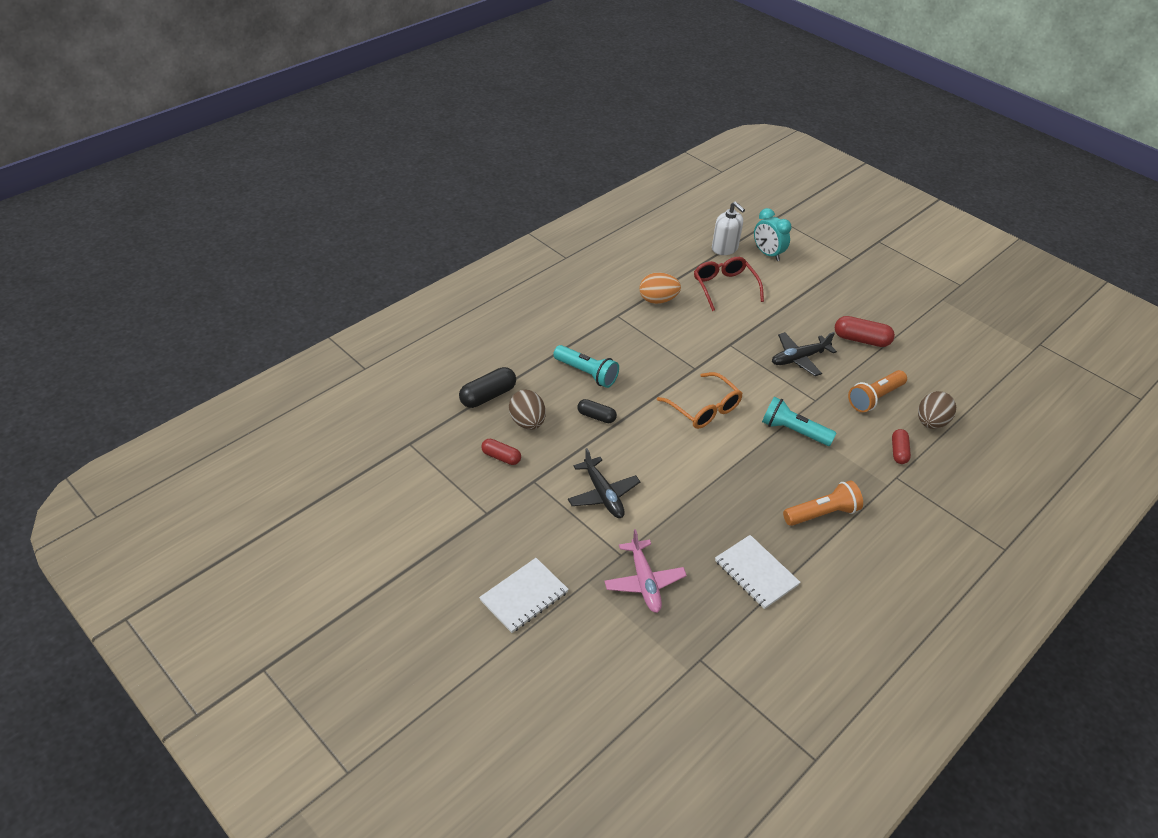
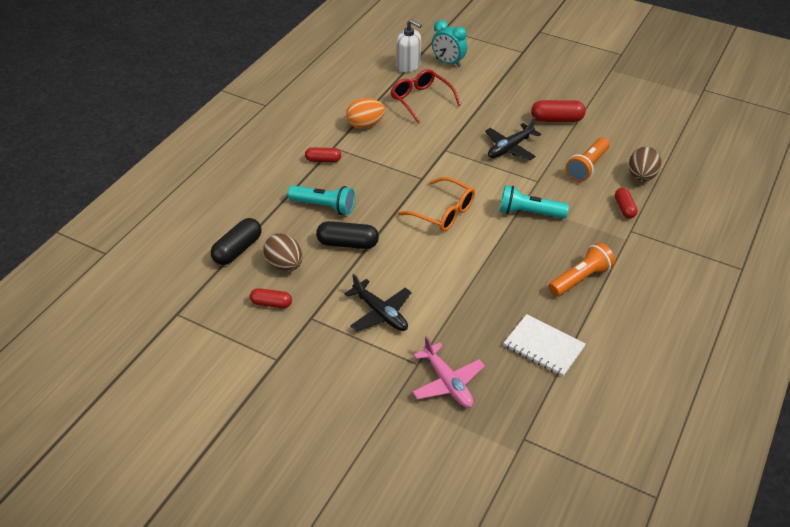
camera: 15 degrees left, 0 degrees up
white notebook [479,558,569,633] -> none
black capsule [577,399,617,423] -> black capsule [316,221,379,249], size x1.56
none -> red capsule [305,147,341,162]

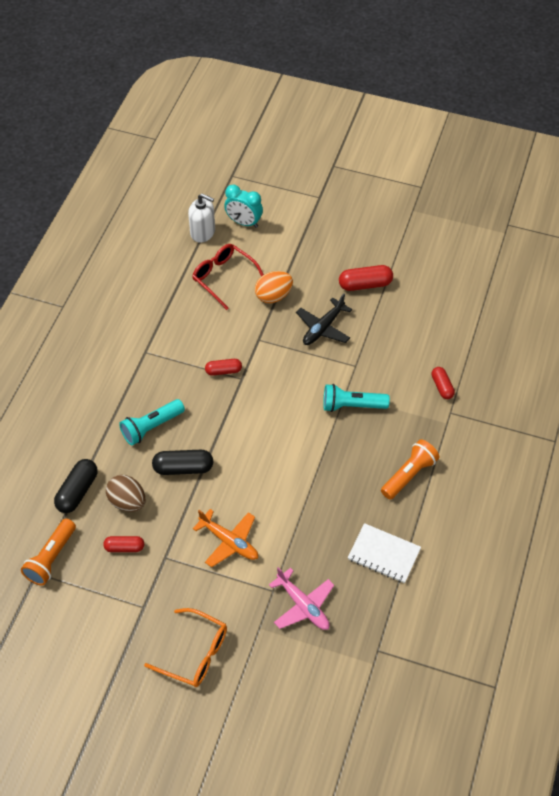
camera: 10 degrees left, 10 degrees up
turquoise flashlight [288,185,355,215] -> turquoise flashlight turned 135 degrees clockwise [119,399,185,445]
red capsule [305,147,341,162] -> red capsule moved to [205,359,242,376]
black plane [344,274,412,332] -> orange plane [193,509,258,567]
orange egg [346,98,385,129] -> orange egg moved to [255,271,293,303]
orange glasses [397,177,475,232] -> orange glasses moved to [144,608,227,687]
orange flashlight [565,138,610,182] -> orange flashlight moved to [21,519,76,586]
brown egg [629,147,662,182] -> none

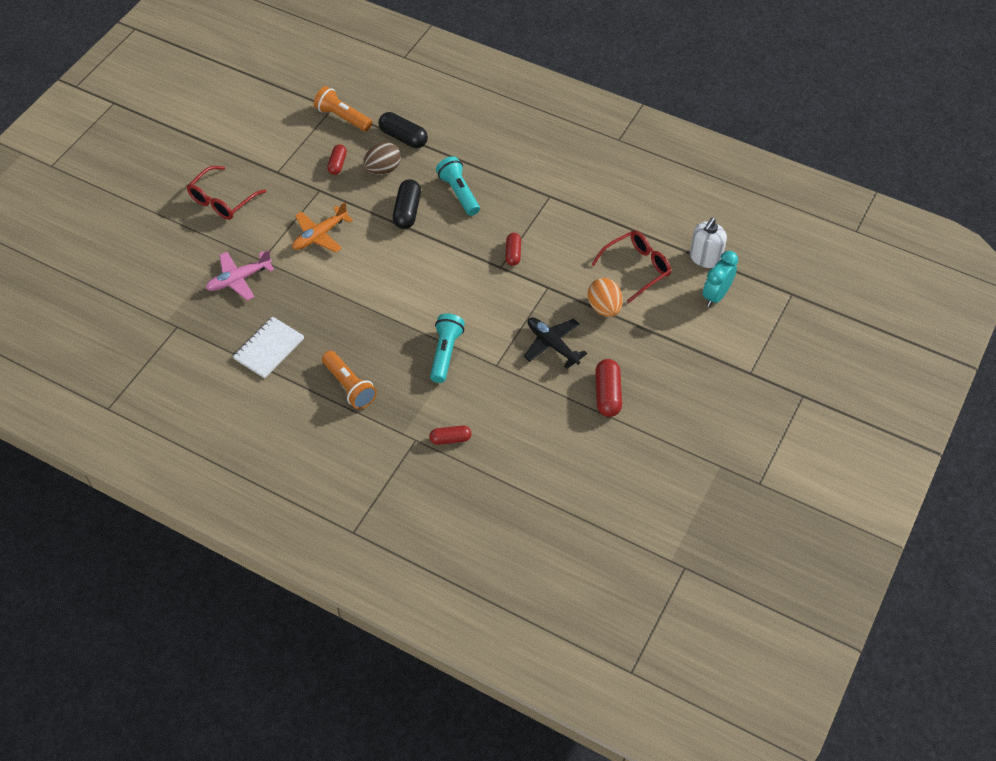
camera: 100 degrees right, 0 degrees up
orange glasses [144,608,227,687] -> red glasses [187,166,266,220]

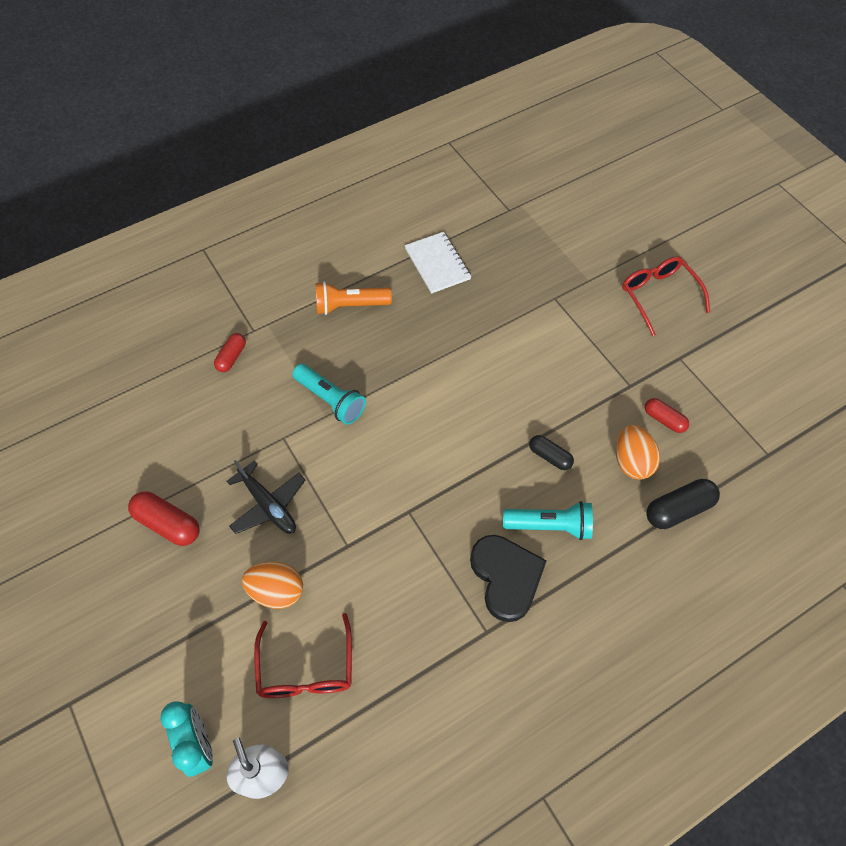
camera: 120 degrees right, 5 degrees up
pink plane [206,250,274,300] -> none
orange plane [292,202,353,253] -> none
orange flashlight [314,86,372,131] -> none
brown egg [363,142,401,175] -> orange egg [616,425,660,480]
black capsule [393,179,421,229] -> black capsule [529,435,574,470], size x0.64
red capsule [506,233,521,266] -> none
black plane [524,317,587,369] -> black plane turned 60 degrees clockwise [227,460,305,534]
none -> black heart [470,535,547,622]

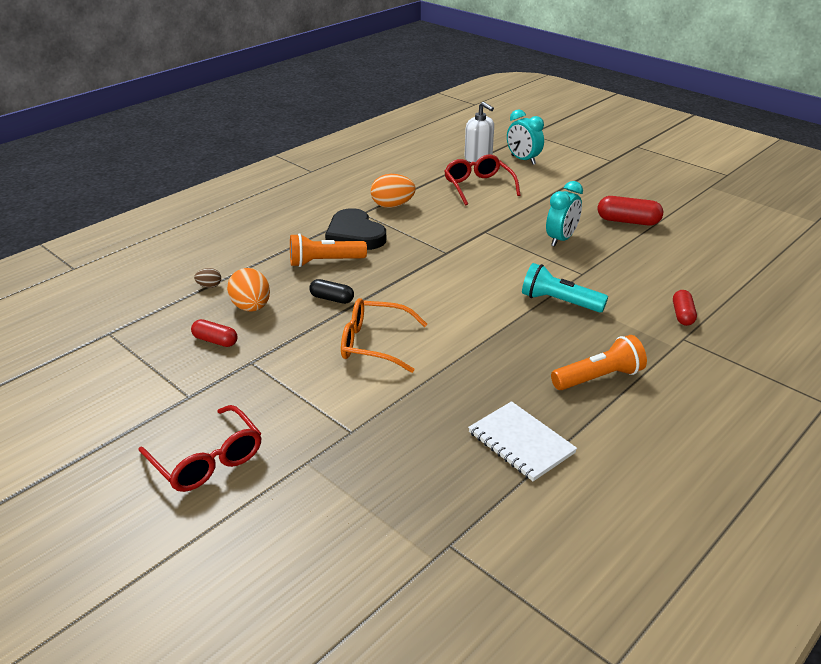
camera: 165 degrees right, 25 degrees down
black plane [227,460,305,534] -> turquoise clock [546,181,583,247]
orange egg [242,562,303,609] -> orange egg moved to [371,174,416,208]
turquoise flashlight [503,501,593,540] -> orange flashlight [290,233,367,267]
black capsule [646,479,720,529] -> brown egg [194,268,221,288]
none -> orange glasses [341,298,427,373]

